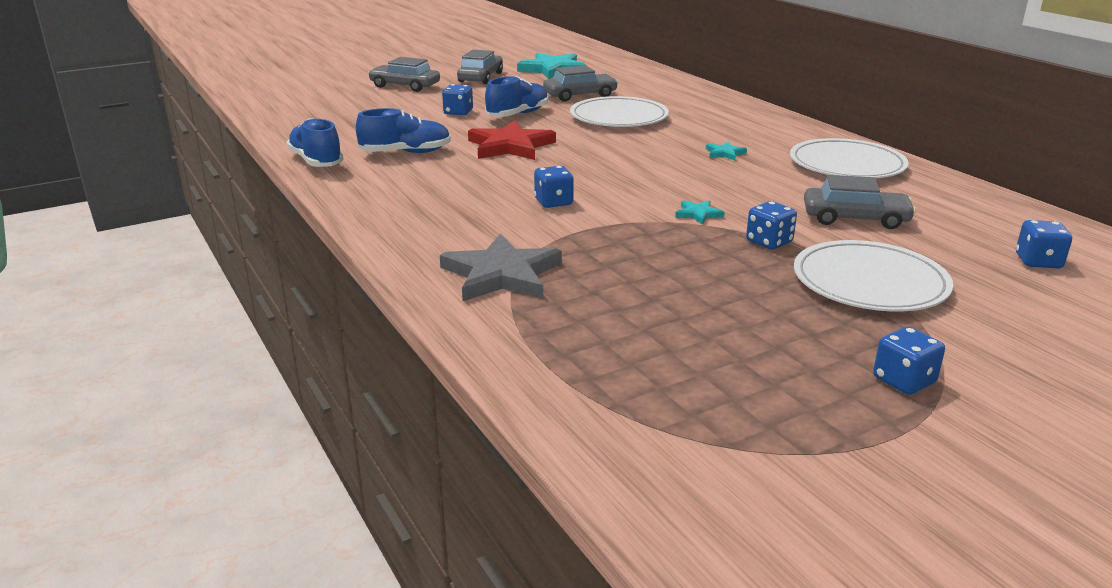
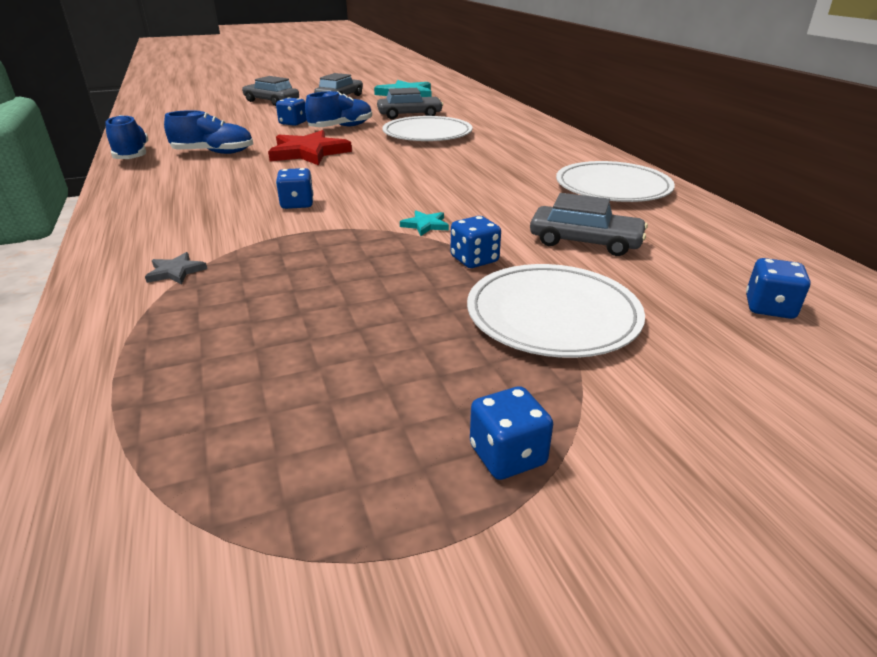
camera: 10 degrees right, 5 degrees up
grey star [440,234,562,301] -> grey star [145,252,207,285], size x0.45
turquoise star [706,142,747,160] -> none

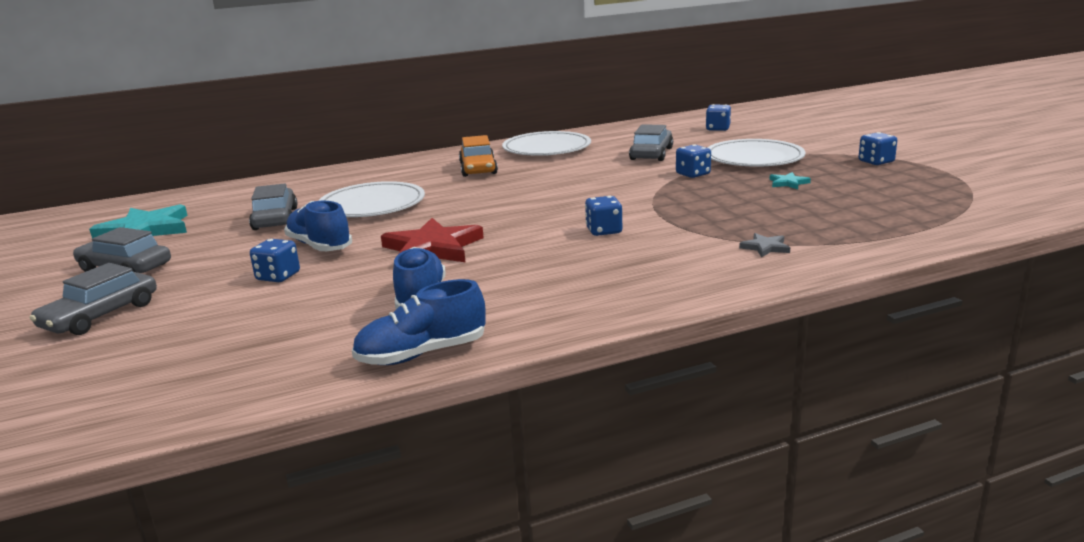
camera: 90 degrees left, 10 degrees down
turquoise star [400,211,449,236] -> turquoise star moved to [769,172,811,189]
none -> orange car [459,135,498,177]

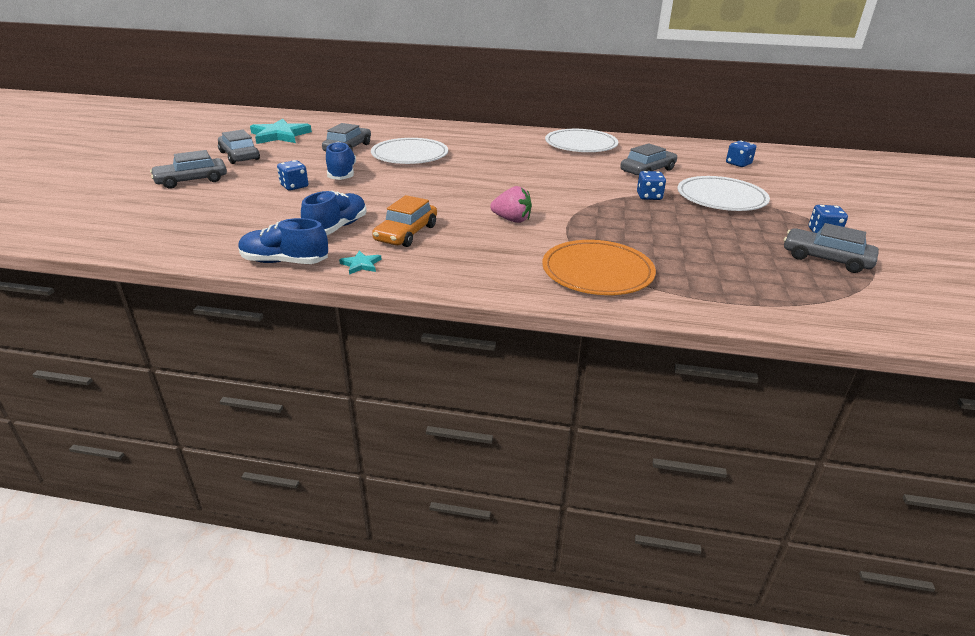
camera: 30 degrees right, 10 degrees up
red star [381,218,484,262] -> none
orange car [459,135,498,177] -> orange car moved to [372,195,437,247]
blue dice [585,196,622,236] -> pink strawberry [490,186,532,223]
grey star [739,233,790,257] -> orange plate [542,240,656,295]
turquoise star [769,172,811,189] -> turquoise star moved to [339,251,382,275]
none -> grey car [784,223,879,273]

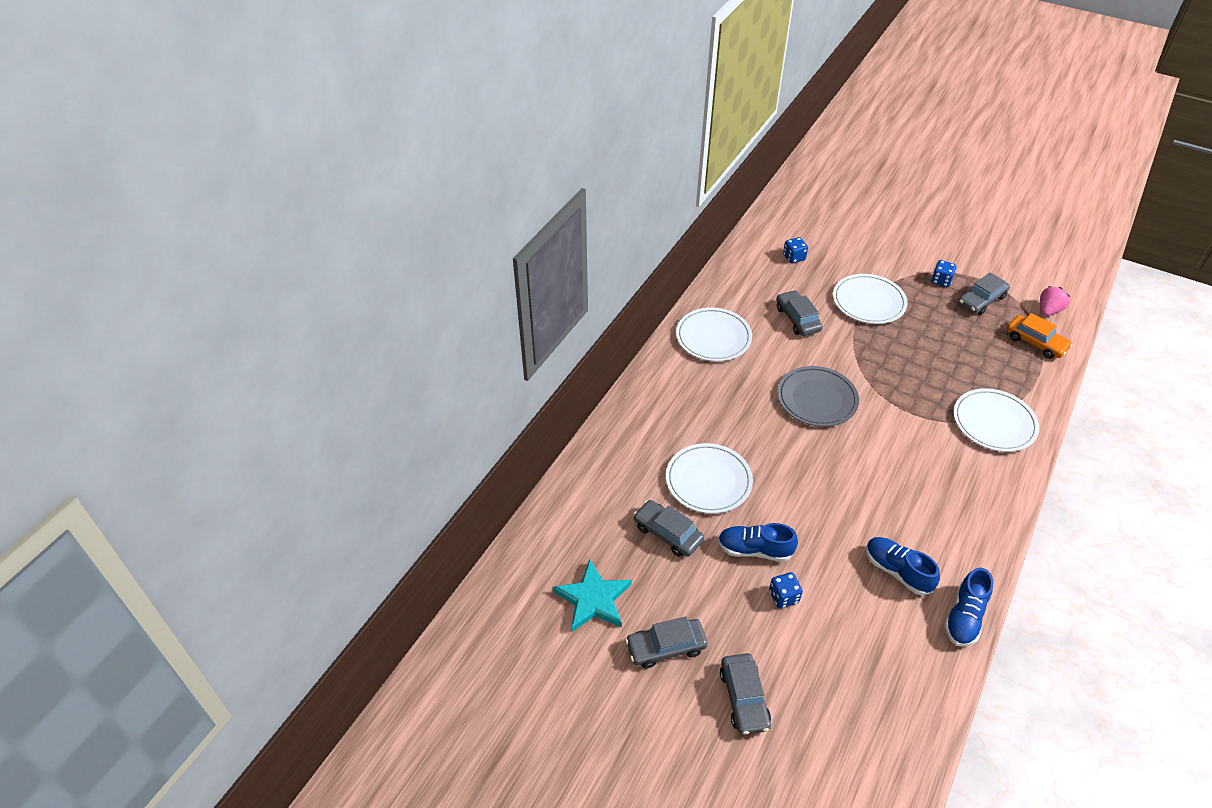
camera: 70 degrees left, 15 degrees up
turquoise star [339,251,382,275] -> none
orange car [372,195,437,247] -> orange car moved to [1006,313,1073,359]
pink strawberry [490,186,532,223] -> pink strawberry moved to [1040,286,1070,316]
orange plate [542,240,656,295] -> white plate [953,388,1039,452]
blue dice [637,171,666,200] -> none
none -> grey plate [777,366,859,427]

